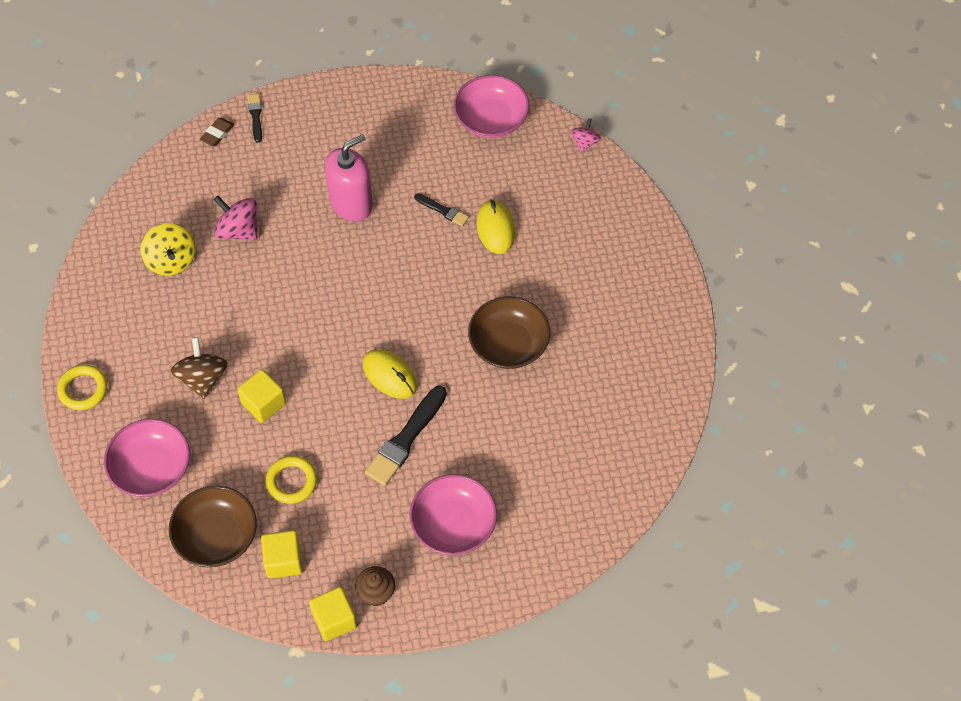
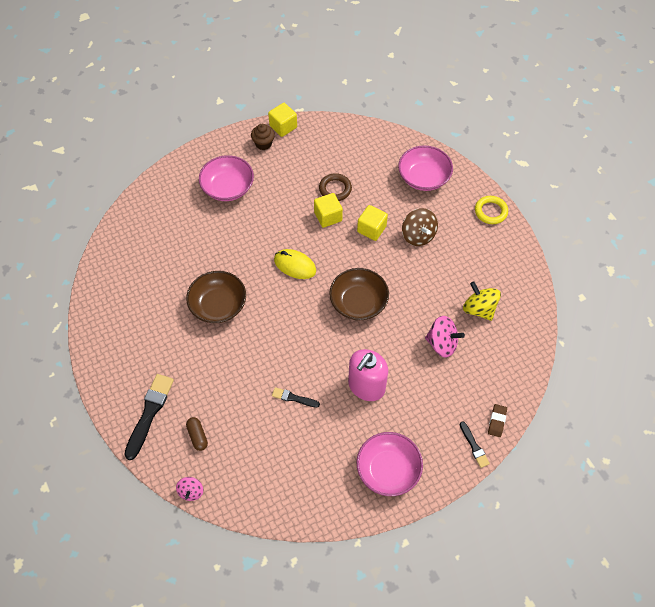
camera: 165 degrees right, 0 degrees up
brown bowl [169,486,257,567] -> brown bowl moved to [329,268,389,320]
yellow cube [261,530,303,579] -> yellow cube moved to [314,193,343,228]
yellow ring [266,456,317,504] -> brown ring [319,173,352,201]
black brush [365,386,447,486] -> black brush moved to [124,374,174,460]
pink bowl [454,75,529,138] -> pink bowl moved to [357,432,423,496]
yellow mouse [476,199,515,254] -> none
none -> brown capsule [186,417,208,451]

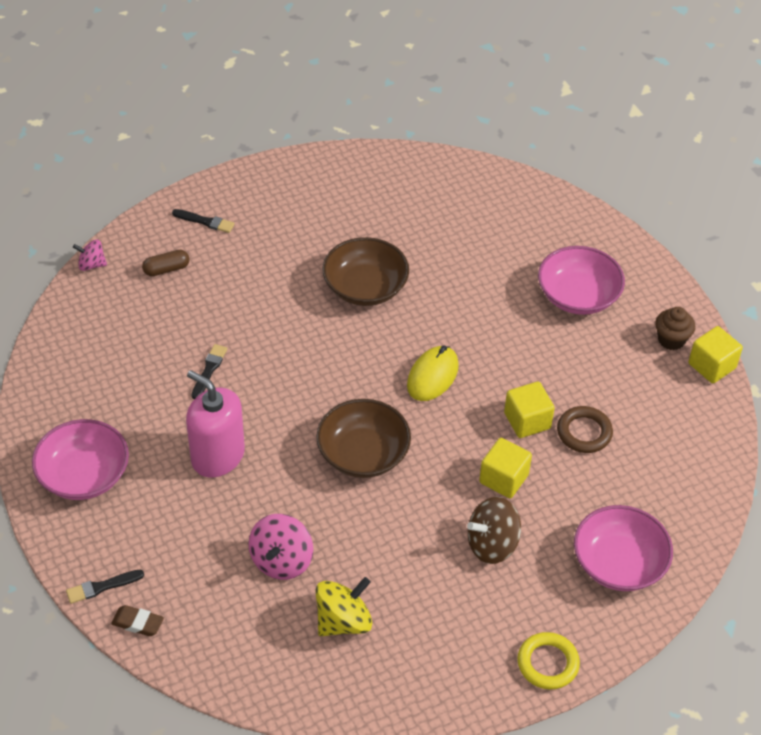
camera: 90 degrees right, 10 degrees down
black brush [124,374,174,460] -> black brush [172,209,235,233], size x0.54

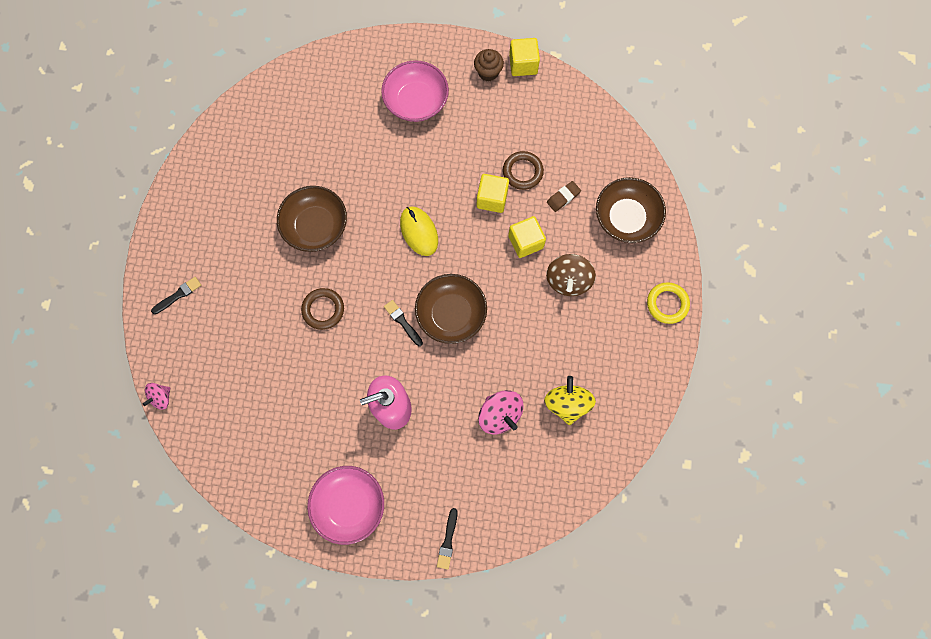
camera: 55 degrees left, 25 degrees up
brown eraser [111,605,164,636] -> brown eraser moved to [547,181,581,212]
brown capsule [142,250,190,276] -> none
black brush [192,344,227,399] -> black brush moved to [384,300,423,346]
pink bowl [574,505,673,591] -> brown bowl [596,177,666,243]
none -> brown ring [301,288,344,330]

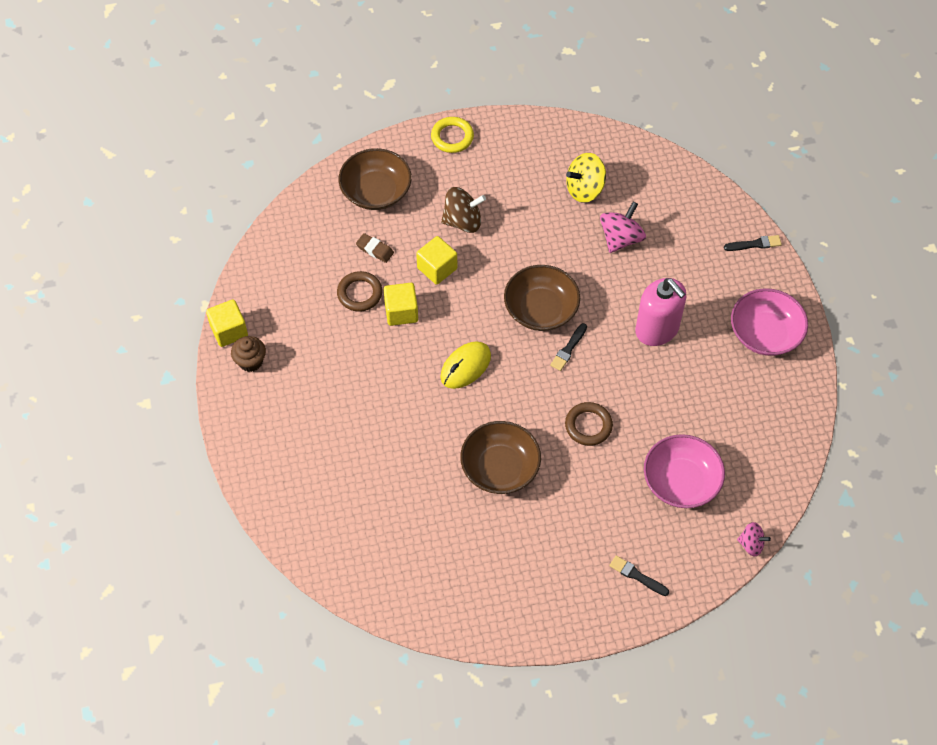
camera: 110 degrees left, 15 degrees down
pink bowl [381,60,449,122] -> pink bowl moved to [644,434,725,508]

